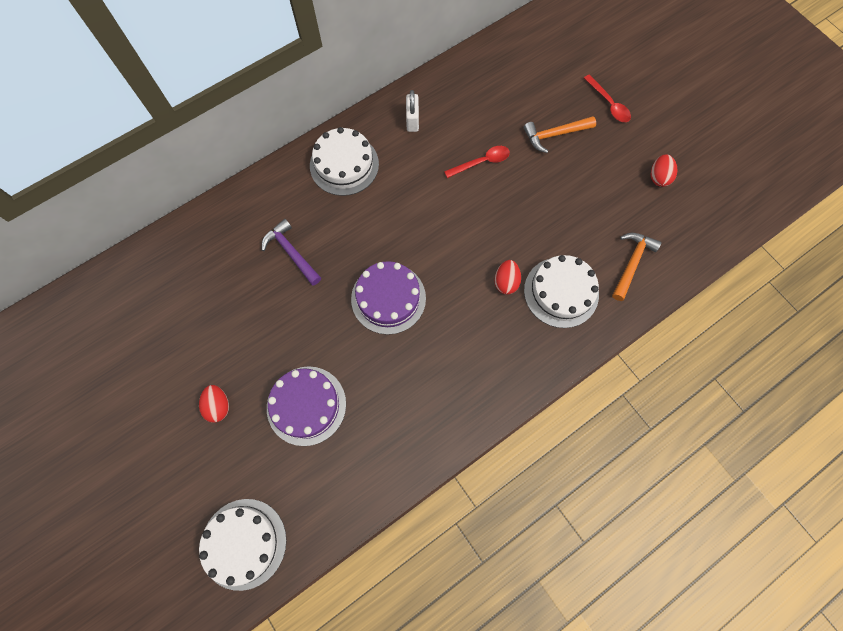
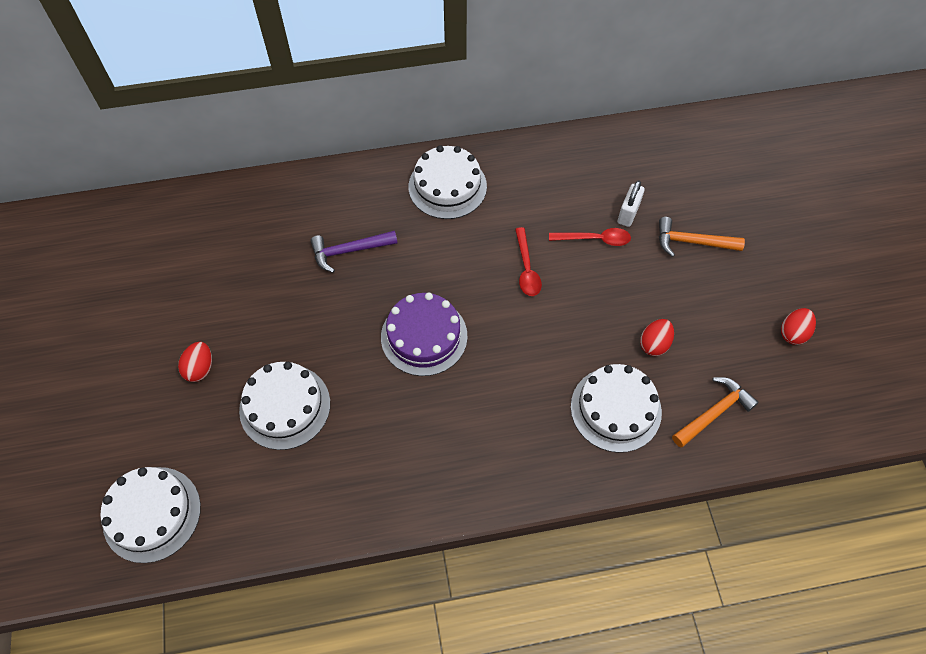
camera: 25 degrees right, 10 degrees down
purple hammer [262,219,321,286] -> purple hammer turned 90 degrees counterclockwise [310,231,398,273]
purple cake [267,366,346,446] -> white cake [239,362,330,450]
white padlock [406,90,419,132] -> white padlock moved to [618,180,645,227]
red egg [495,260,521,294] -> red egg moved to [640,319,674,356]
red spoon [584,74,631,122] -> red spoon moved to [515,227,542,296]

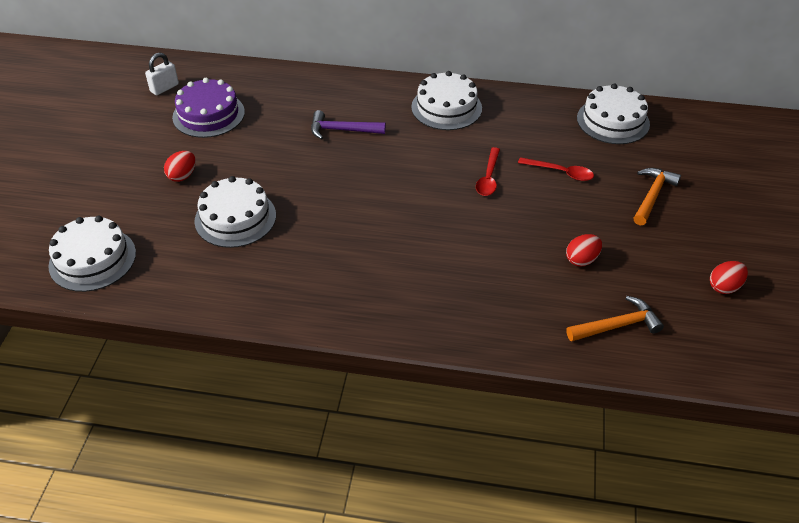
camera: 20 degrees right, 15 degrees down
purple cake [381,292,468,376] -> purple cake moved to [172,78,245,138]
white cake [571,364,662,453] -> white cake moved to [577,84,650,144]
white padlock [618,180,645,227] -> white padlock moved to [145,52,179,95]
orange hammer [659,217,745,257] -> orange hammer turned 90 degrees clockwise [633,168,681,225]

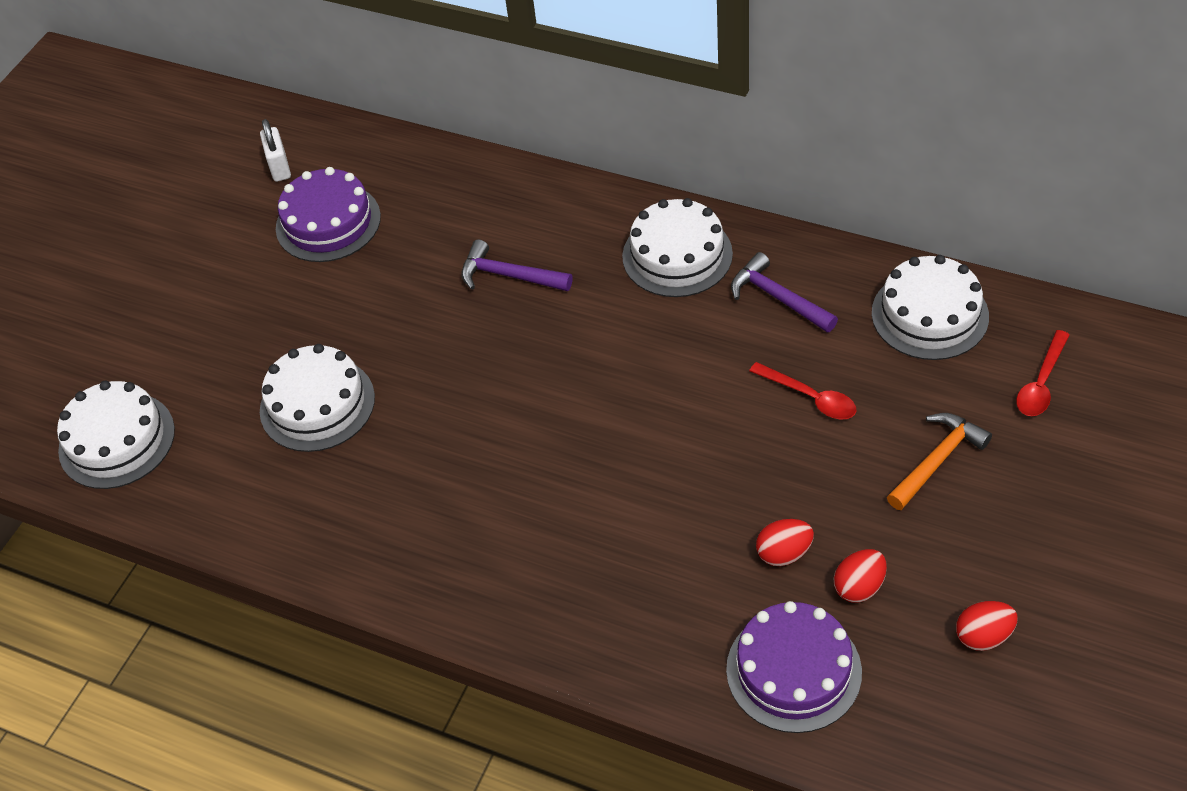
camera: 20 degrees right, 5 degrees up
white padlock [145,52,179,95] -> white padlock turned 75 degrees counterclockwise [260,119,291,182]
red egg [164,151,196,182] -> red egg moved to [833,549,887,603]
red spoon [476,147,500,196] -> red spoon moved to [1016,330,1070,416]
orange hammer [566,296,664,342] -> purple cake [726,601,862,733]
none -> purple hammer [731,252,838,333]

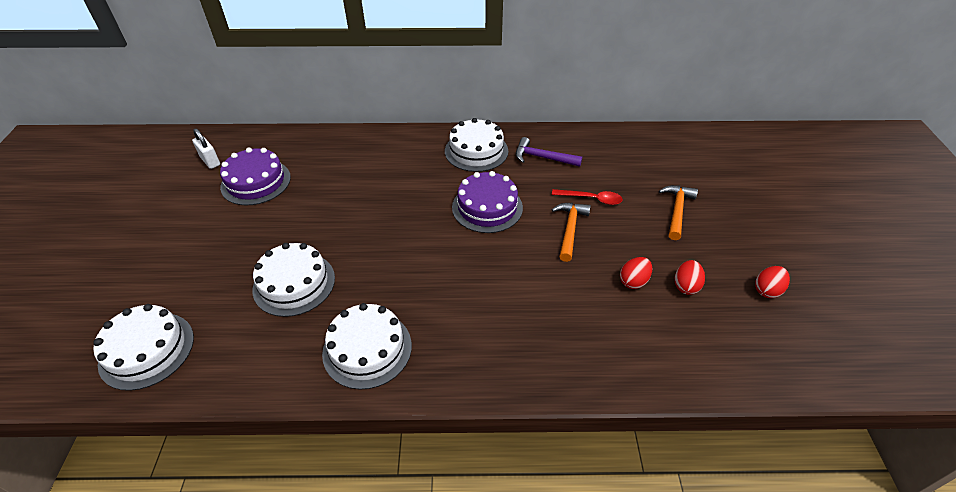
camera: 30 degrees left, 5 degrees down
purple hammer [461,239,573,291] -> none
purple cake [726,601,862,733] -> purple cake moved to [452,171,523,233]
white cake [872,255,989,360] -> white cake moved to [322,303,412,390]
red spoon [1016,330,1070,416] -> none
none -> orange hammer [551,203,591,262]

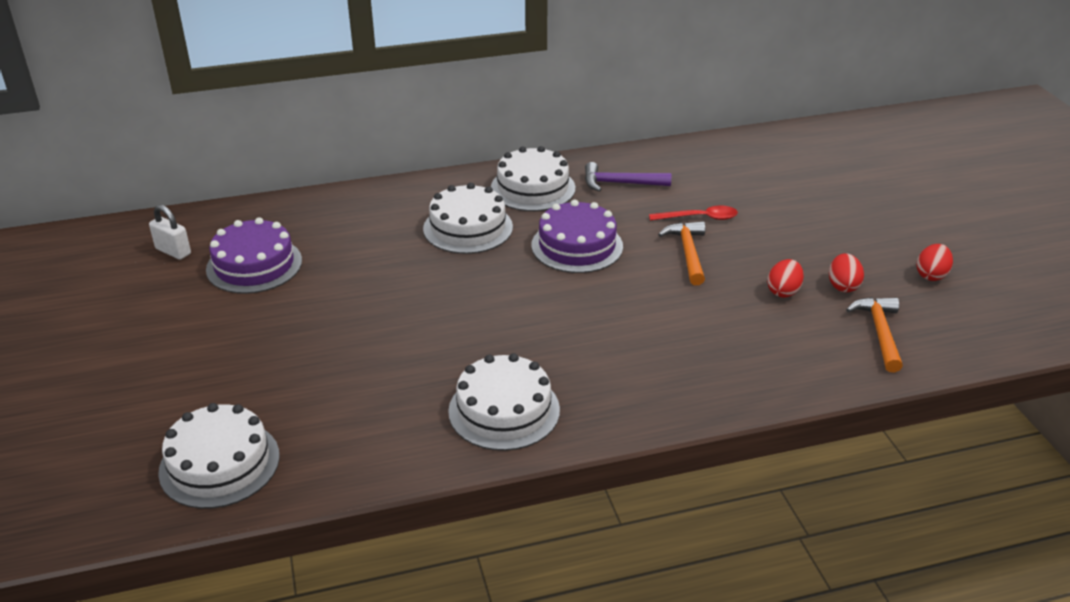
camera: 15 degrees left, 10 degrees down
white cake [253,243,335,317] -> white cake moved to [423,183,513,254]
orange hammer [659,185,698,240] -> orange hammer moved to [846,297,903,372]

